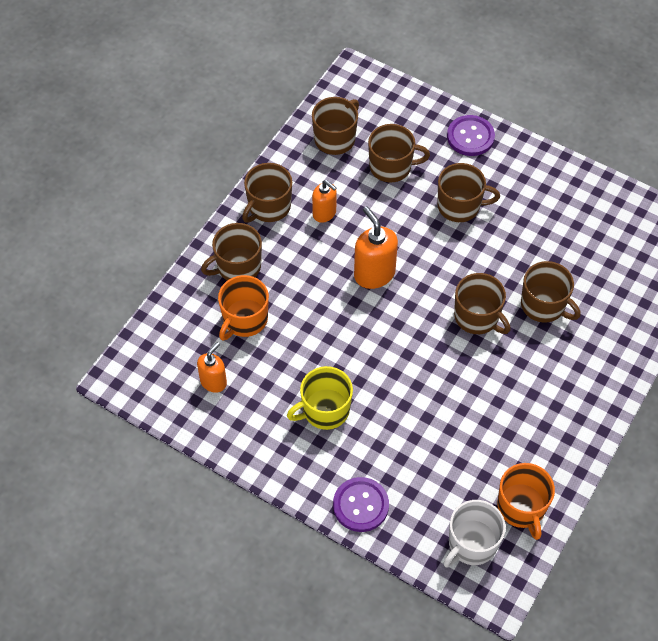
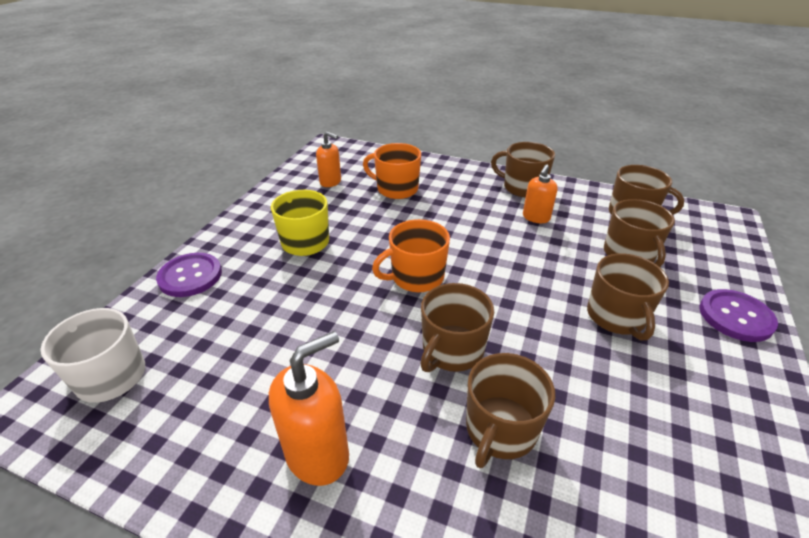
camera: 80 degrees right, 20 degrees down
brown mug [201,223,262,281] -> none
orange soap dispenser [354,206,398,289] -> orange soap dispenser moved to [269,331,349,486]
orange mug [497,463,555,540] -> orange mug moved to [372,219,450,292]

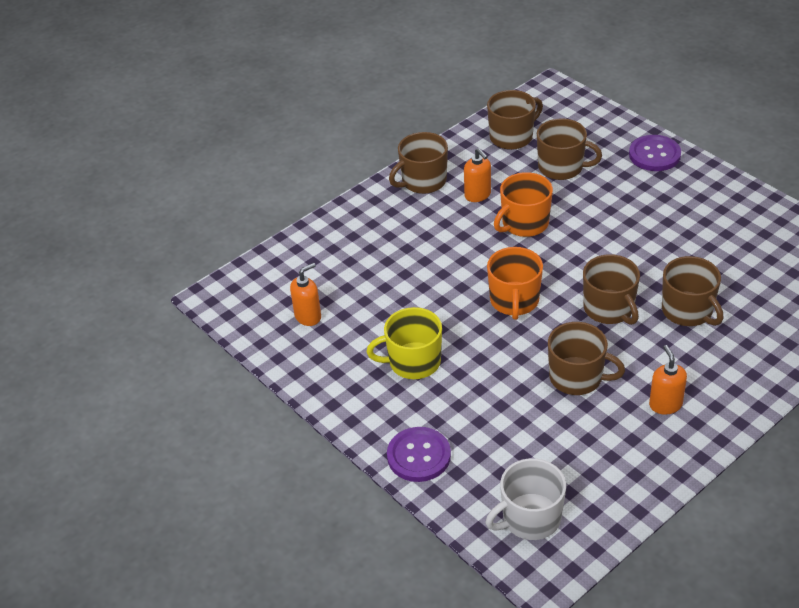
camera: 60 degrees left, 5 degrees up
orange soap dispenser [269,331,349,486] -> orange soap dispenser [649,345,687,414], size x0.63
orange mug [363,143,421,199] -> orange mug moved to [494,172,553,237]
brown mug [587,253,669,341] -> brown mug moved to [548,322,625,395]

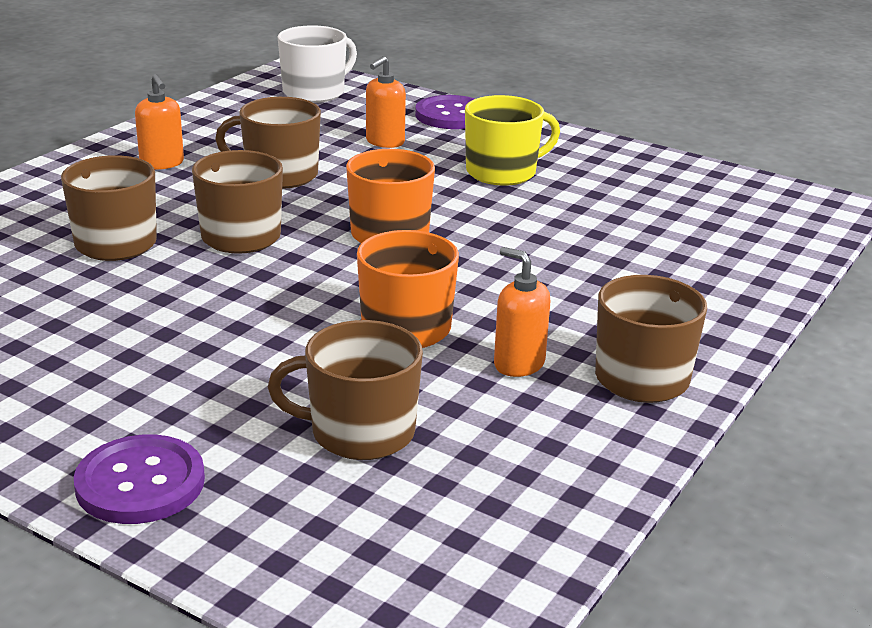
camera: 160 degrees right, 15 degrees down
orange soap dispenser [290,263,321,326] -> orange soap dispenser moved to [366,56,406,148]
brown mug [487,90,543,150] -> none

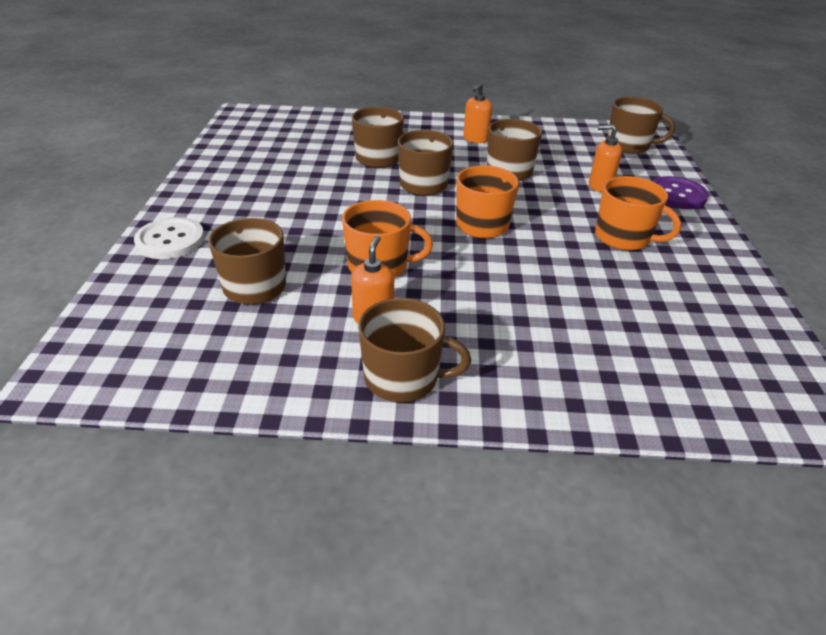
camera: 60 degrees right, 10 degrees up
purple button [74,434,205,524] -> white button [134,217,205,259]
white mug [278,25,357,103] -> brown mug [607,97,675,154]
yellow mug [465,95,560,186] -> orange mug [595,176,681,251]

